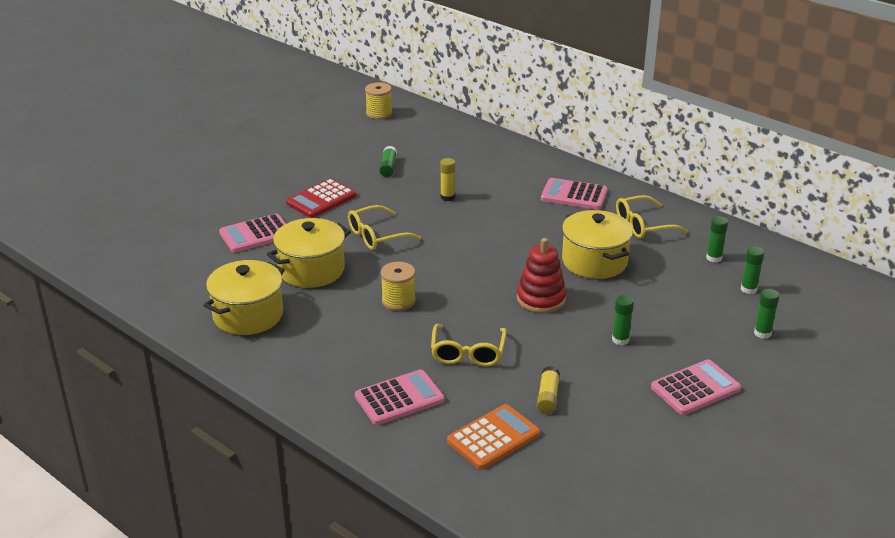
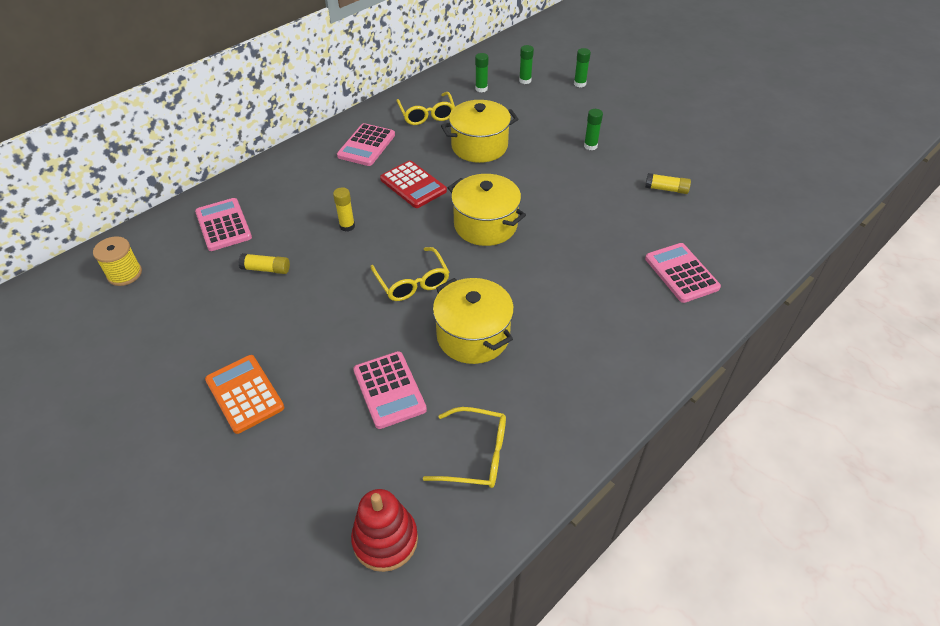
camera: 85 degrees left, 15 degrees up
yellow pot [203,260,285,335] -> yellow pot moved to [448,174,526,246]
red calculator [286,179,356,218] -> red calculator moved to [380,160,447,208]
green glue stick [379,146,397,177] -> yellow glue stick [238,253,290,274]
yellow spool [381,262,416,311] -> none
yellow glasses [431,324,507,367] -> yellow glasses moved to [423,407,506,488]
orange calculator [447,404,540,469] -> orange calculator moved to [205,355,284,434]
red stacking toy [517,238,567,313] -> red stacking toy moved to [351,489,418,572]
pink calculator [651,359,741,415] -> pink calculator moved to [195,198,252,251]

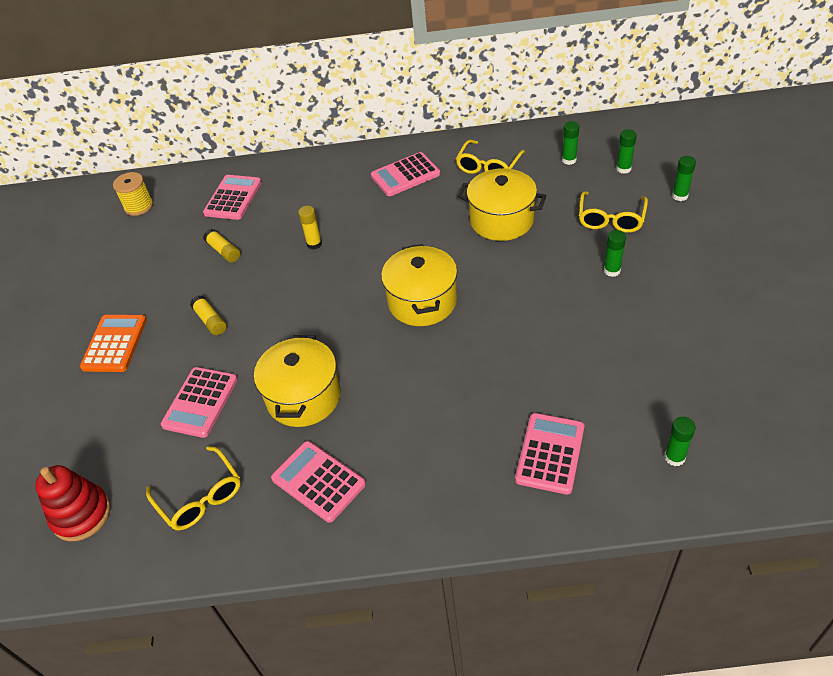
camera: 45 degrees right, 0 degrees up
yellow glasses [371,247,449,301] -> yellow glasses moved to [579,191,648,233]
red calculator [380,160,447,208] -> none
yellow glue stick [645,173,691,194] -> yellow glue stick moved to [190,295,226,335]
none -> pink calculator [271,441,366,523]
none -> green glue stick [664,417,696,466]

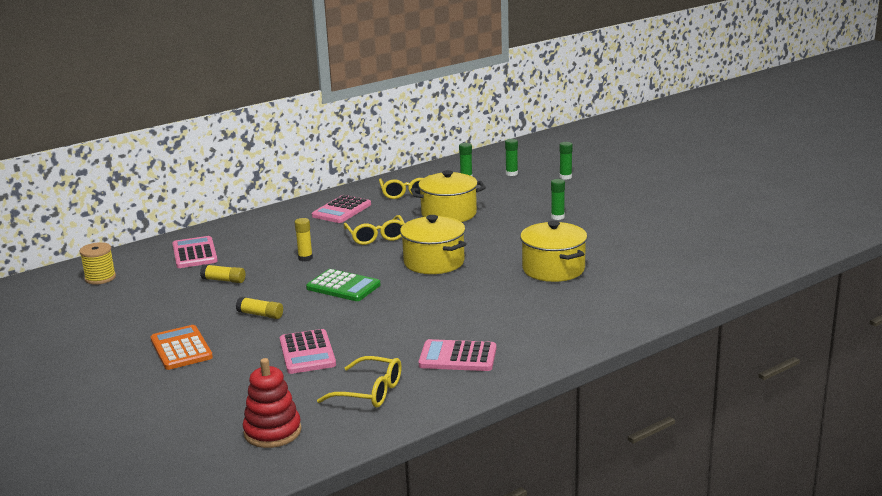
camera: 35 degrees left, 25 degrees down
yellow pot [254,335,341,427] -> yellow pot moved to [520,221,587,282]
pink calculator [515,413,584,495] -> none
yellow glasses [579,191,648,233] -> yellow glasses moved to [343,215,405,245]
green glue stick [664,417,696,466] -> none
none -> green calculator [306,269,381,301]

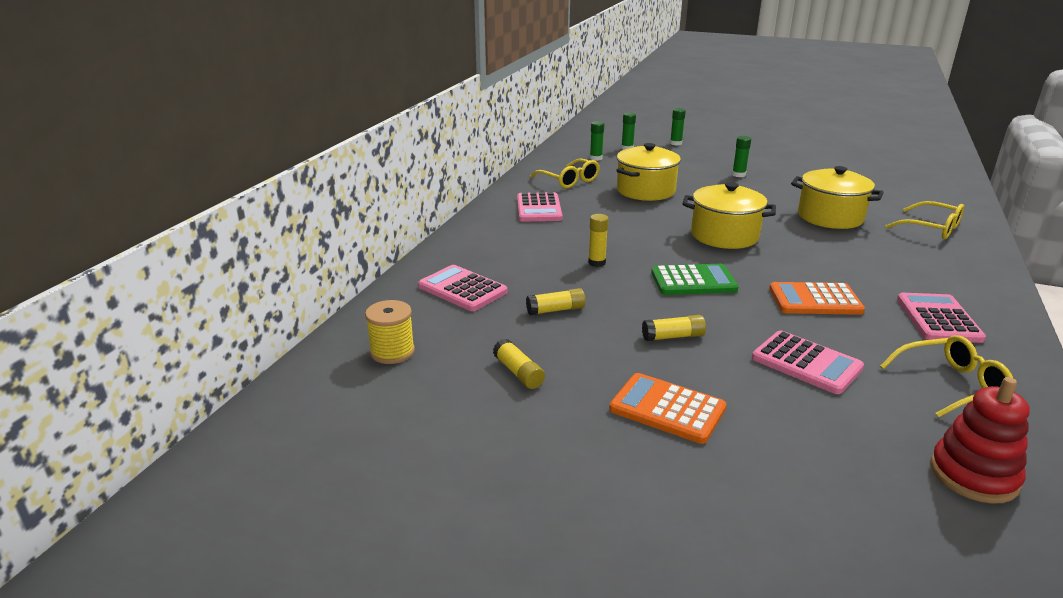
camera: 35 degrees left, 5 degrees up
yellow glasses [343,215,405,245] -> yellow glasses moved to [886,201,964,239]
pink calculator [419,339,496,371] -> pink calculator turned 120 degrees clockwise [897,293,986,343]
none -> yellow glue stick [493,339,545,389]
none -> orange calculator [769,282,865,315]

